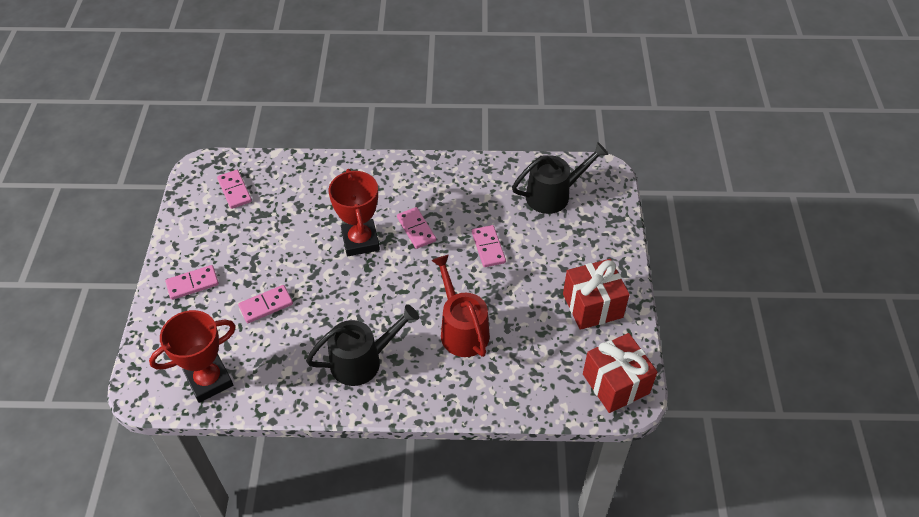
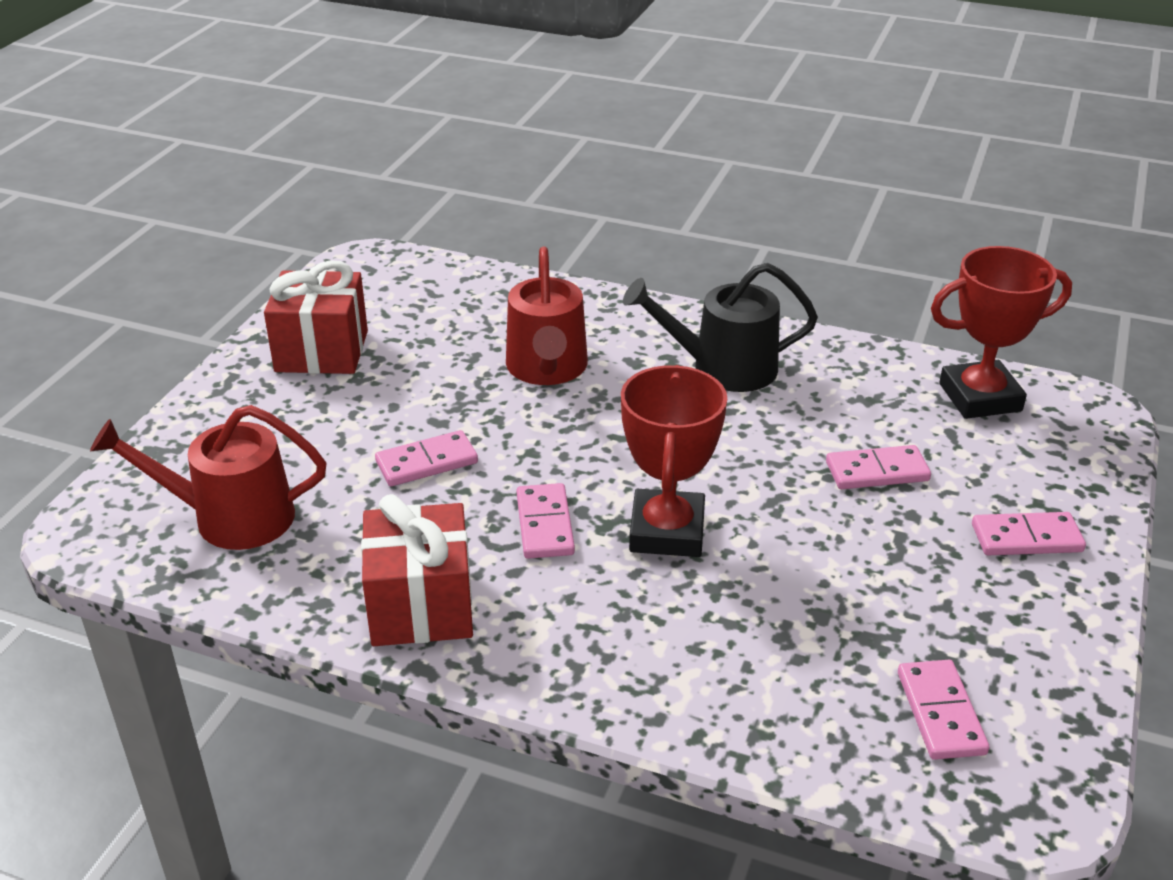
camera: 160 degrees left, 15 degrees down
pink domino [472,225,506,267] -> pink domino turned 60 degrees clockwise [375,430,478,486]
black watering can [512,142,608,214] -> red watering can [90,405,326,550]
red gift [583,333,657,413] -> red gift moved to [361,494,473,646]

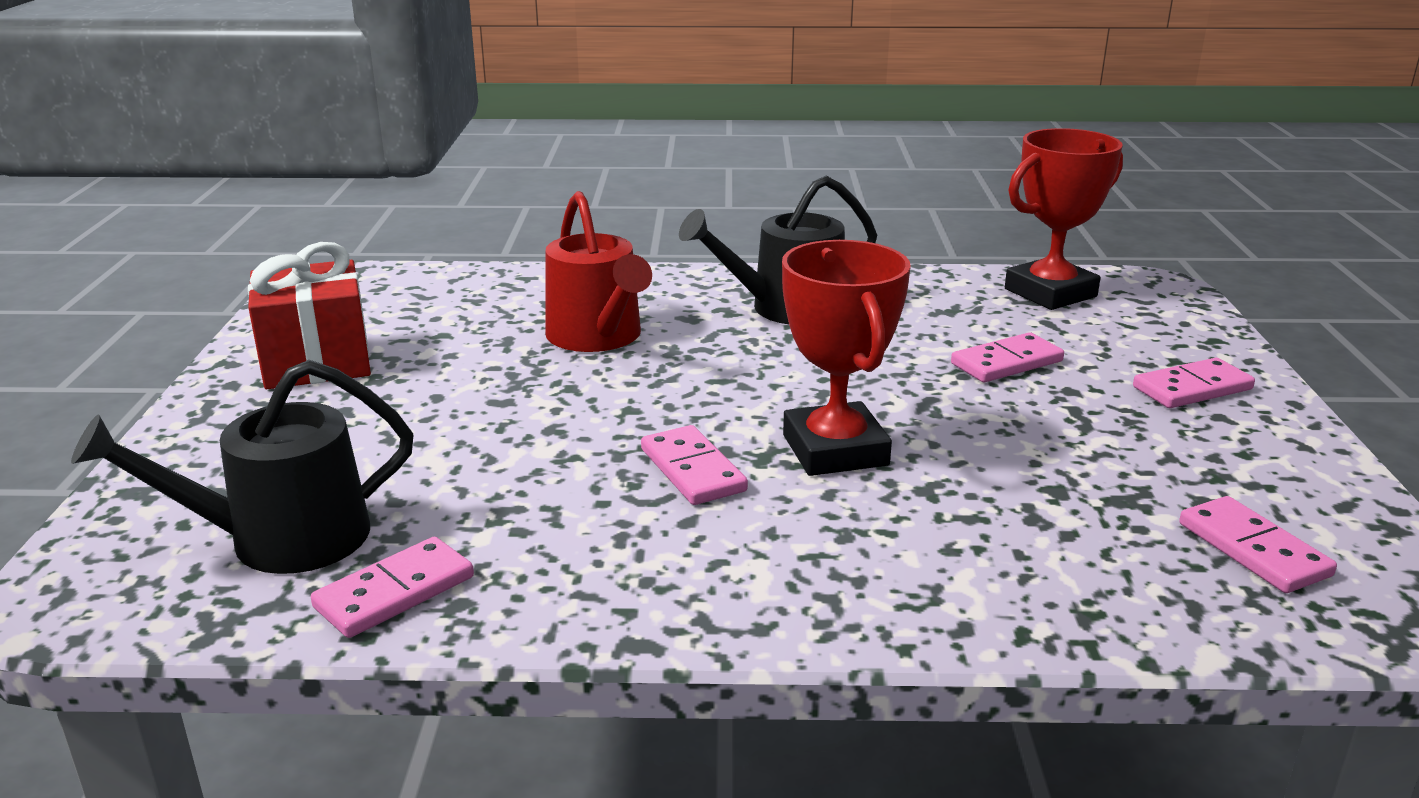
camera: 20 degrees left, 10 degrees down
red watering can [90,405,326,550] -> black watering can [71,360,414,574]
red gift [361,494,473,646] -> none
pink domino [375,430,478,486] -> pink domino moved to [311,537,474,638]

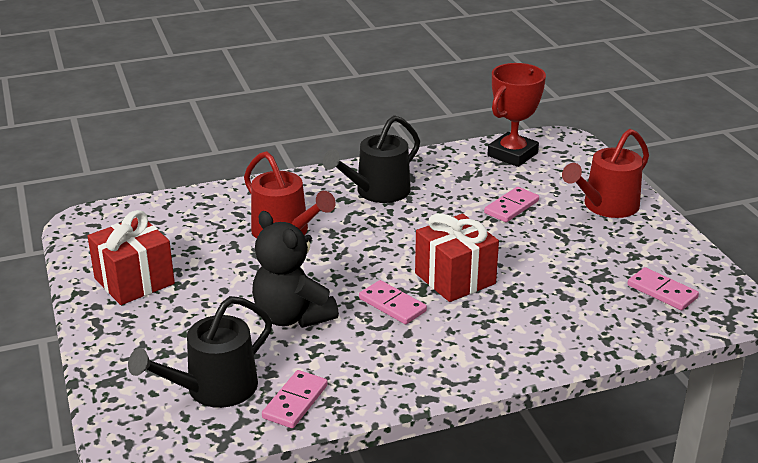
camera: 20 degrees left, 5 degrees up
red trophy [782,240,911,476] -> red gift [415,213,499,302]
pink domino [1133,358,1255,408] -> red watering can [562,129,649,218]
none -> black teddy bear [252,211,339,328]

